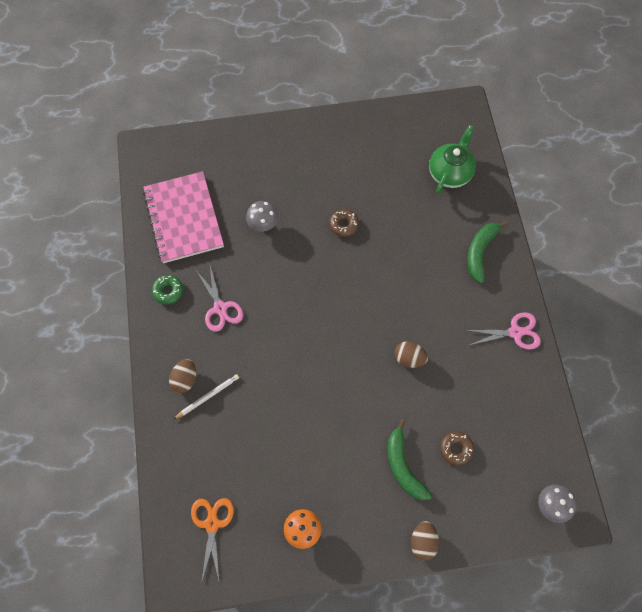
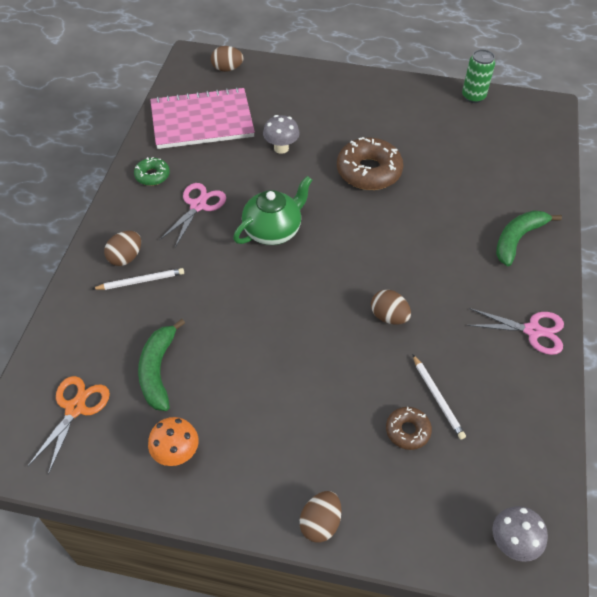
camera: 20 degrees right, 15 degrees down
pink notebook [143,171,224,263] -> pink notebook turned 75 degrees clockwise [150,87,255,149]
pink scissors [196,266,243,332] -> pink scissors turned 150 degrees counterclockwise [159,183,226,247]
brown donut [329,209,359,237] -> brown donut [337,137,403,190], size x1.89
green banana [387,419,432,500] -> green banana moved to [138,319,185,411]
green teapot [429,125,476,195] -> green teapot moved to [233,176,312,245]
none -> brown egg [211,46,244,72]
none -> white pencil [412,354,466,439]
none -> green can [462,49,495,103]

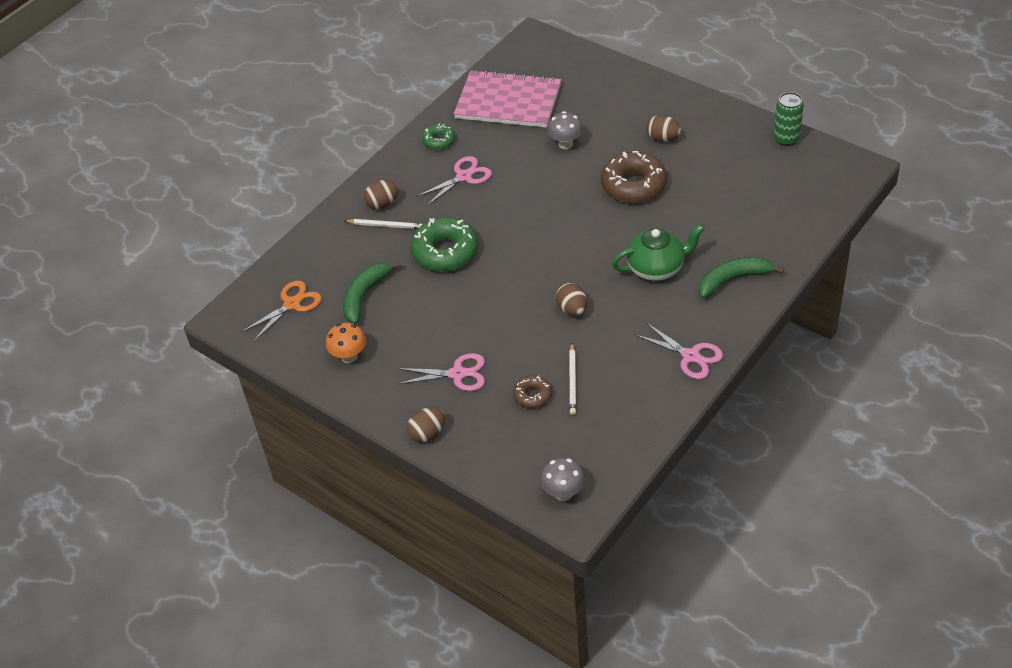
camera: 30 degrees right, 5 degrees down
brown egg [211,46,244,72] -> brown egg moved to [646,115,681,142]
green teapot [233,176,312,245] -> green teapot moved to [612,224,704,281]
none -> pink scissors [397,353,485,391]
none -> green donut [411,217,478,272]

